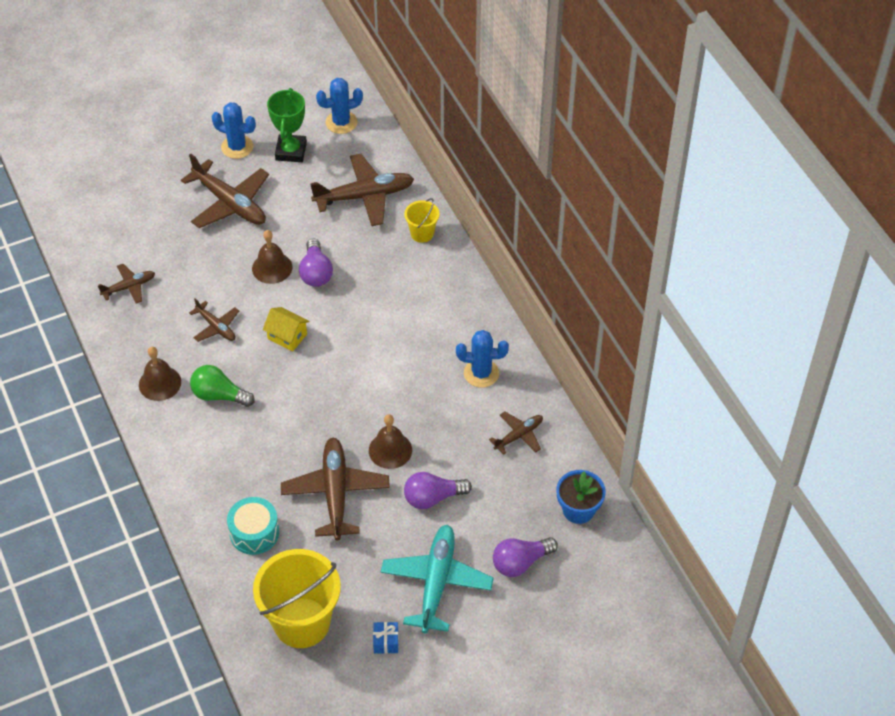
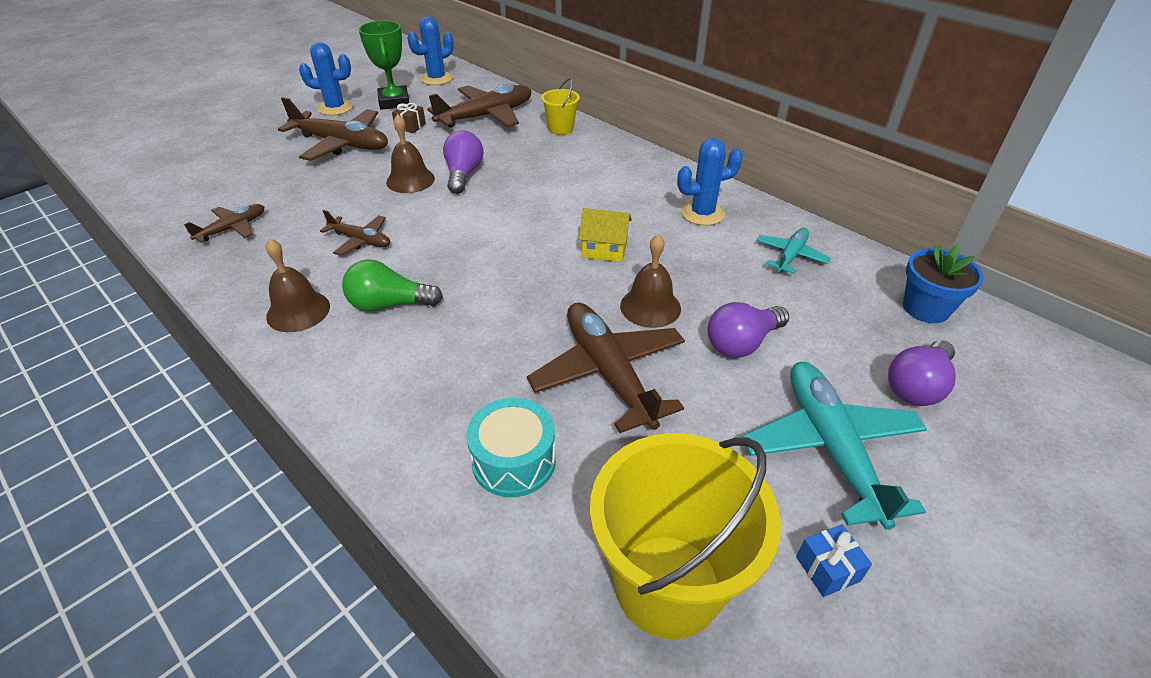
camera: 20 degrees left, 10 degrees down
yellow house [263,307,310,352] -> yellow house moved to [579,208,632,262]
purple light bulb [299,239,333,287] -> purple light bulb turned 150 degrees counterclockwise [443,130,484,194]
brown plane [489,412,543,455] -> turquoise plane [756,228,831,274]
none -> brown gift [392,103,426,133]

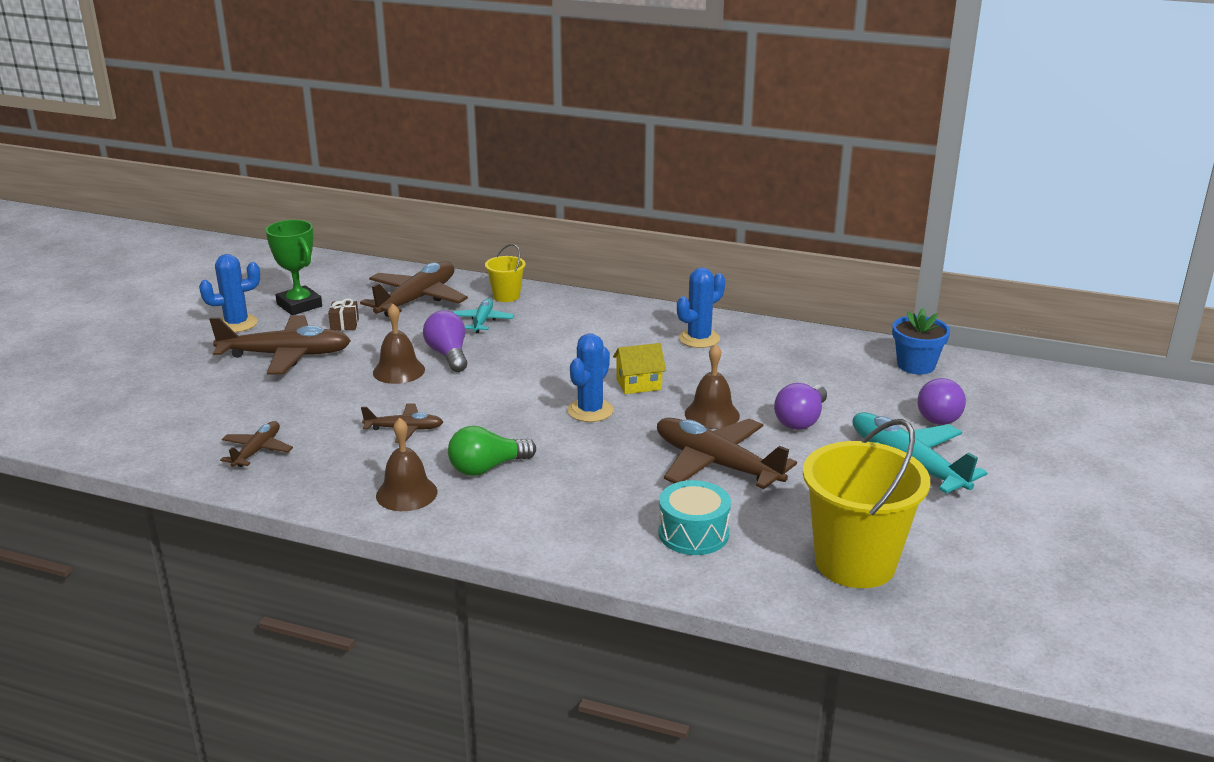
camera: 25 degrees left, 15 degrees down
blue cactus [407,16,454,85] -> blue cactus moved to [567,333,614,422]
turquoise plane [756,228,831,274] -> turquoise plane moved to [453,298,514,333]
blue gift [796,524,872,597] -> none

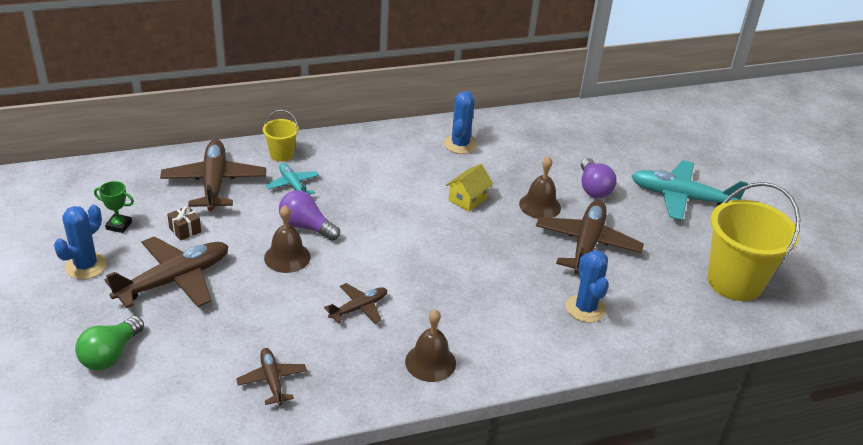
camera: 40 degrees left, 10 degrees up
green trophy [266,220,322,315] -> green trophy [94,181,134,233], size x0.58
green light bulb [448,426,536,476] -> green light bulb moved to [75,316,144,371]
blue cactus [567,333,614,422] -> blue cactus moved to [566,250,609,322]
brown plane [657,418,797,489] -> brown plane turned 105 degrees clockwise [536,200,644,275]
turquoise drum [658,480,731,555] -> none
blue flower pot [892,308,950,375] -> none
purple light bulb [918,378,966,425] -> none

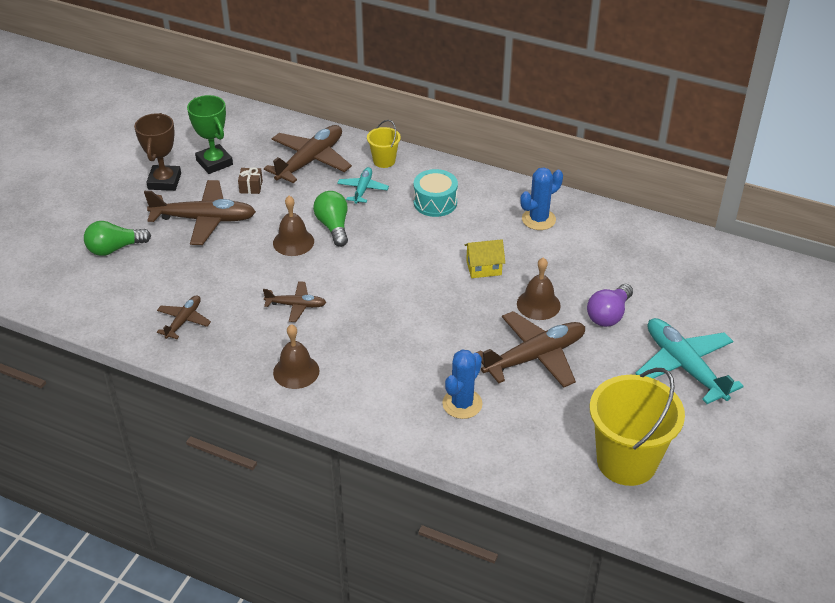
camera: 45 degrees right, 5 degrees up
blue cactus [54,205,107,279] -> brown trophy [134,113,181,191]
green trophy [94,181,134,233] -> green trophy [187,95,233,174], size x1.72
purple light bulb [279,190,340,241] -> green light bulb [313,191,348,247]
none -> turquoise drum [414,169,458,217]

